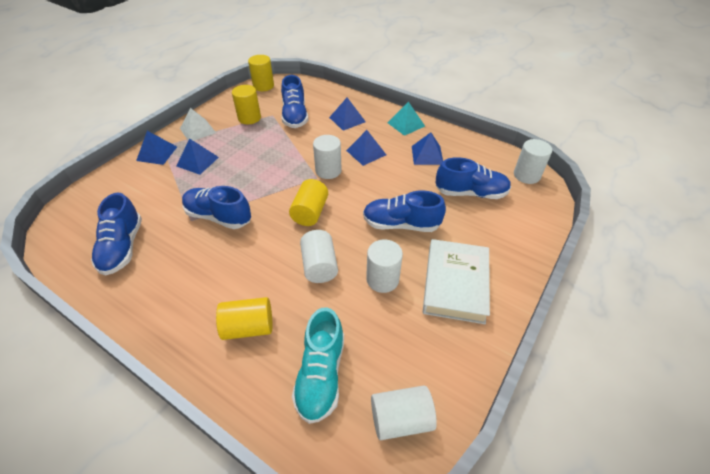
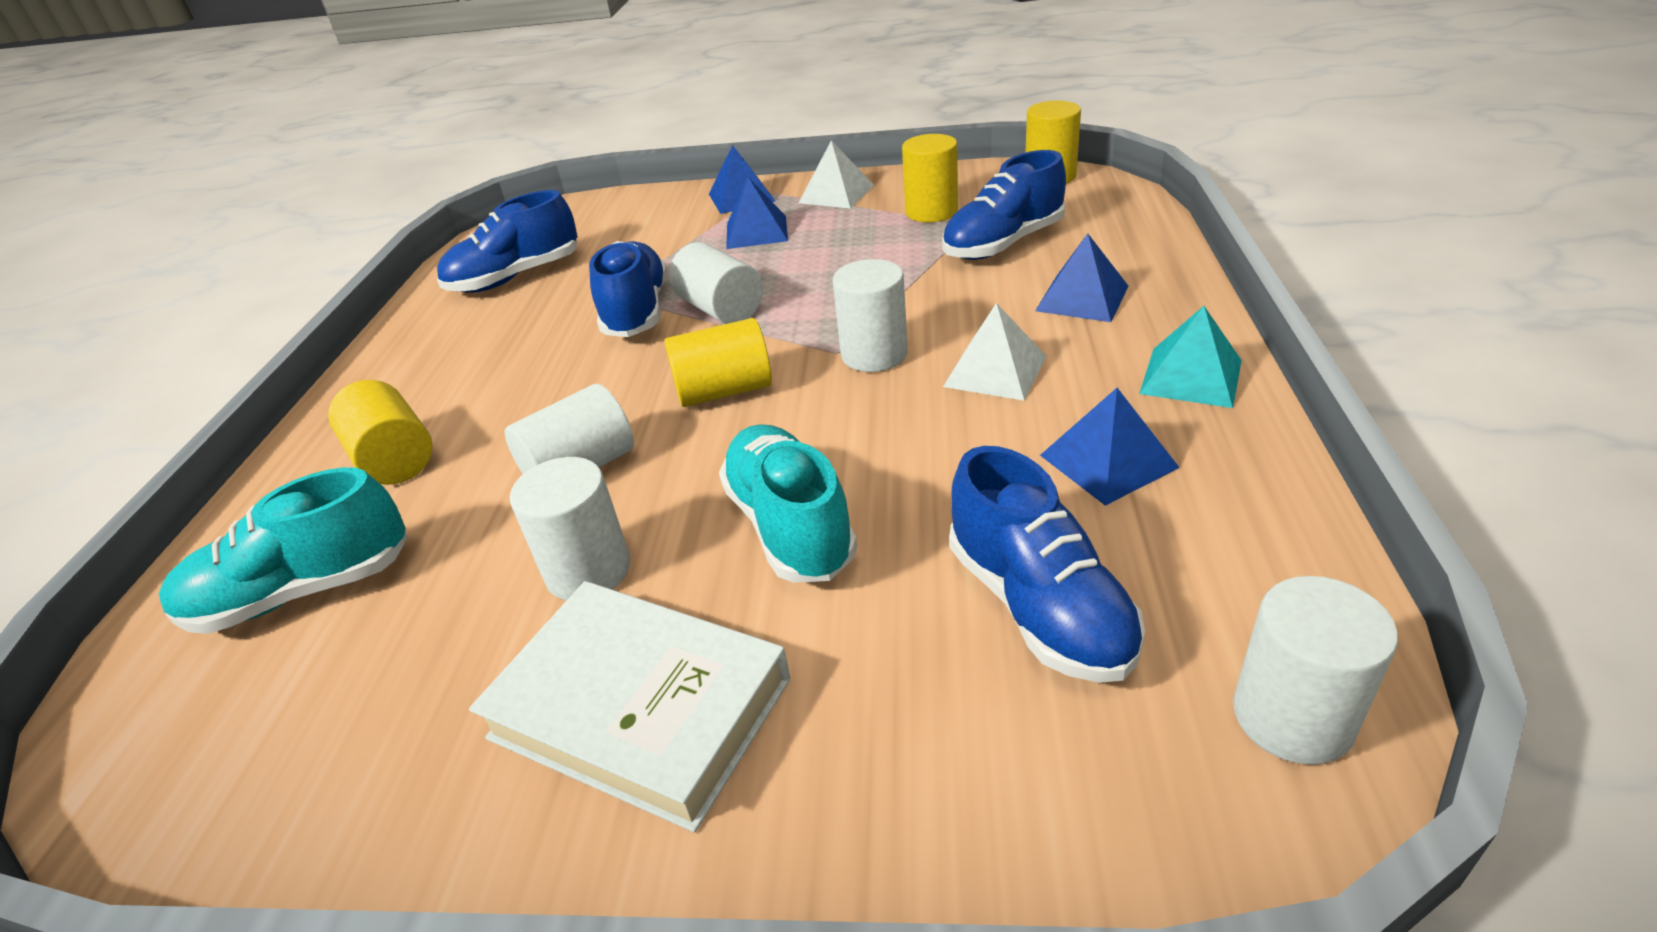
camera: 65 degrees right, 10 degrees down
blue pyramid [346,130,386,166] -> white pyramid [943,303,1046,401]
blue shoe [363,191,446,232] -> turquoise shoe [719,424,857,582]
white cylinder [371,385,437,440] -> white cylinder moved to [669,242,763,324]
white book [423,239,490,324] -> white book turned 45 degrees clockwise [469,581,790,832]

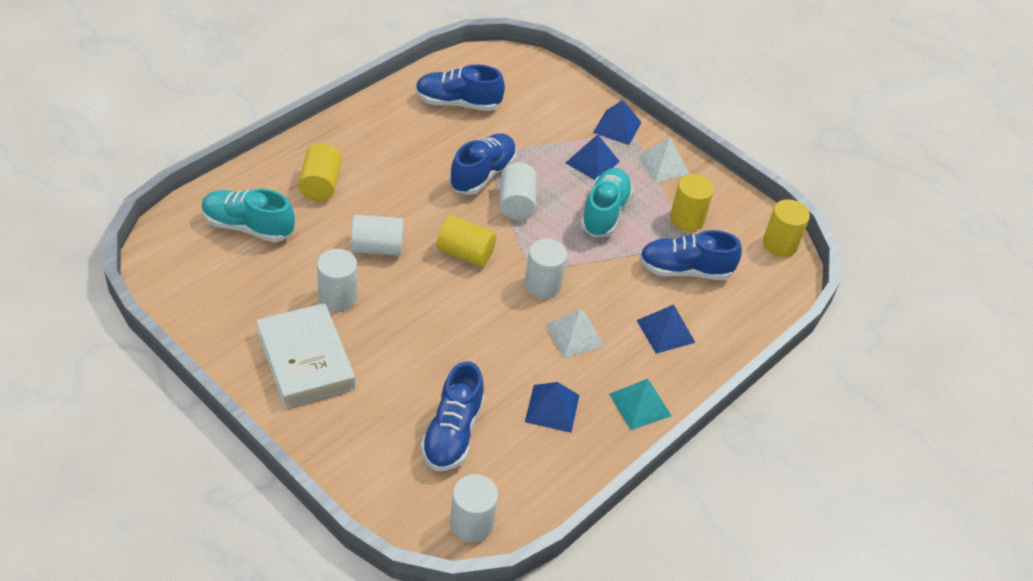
camera: 30 degrees right, 10 degrees up
turquoise shoe [719,424,857,582] -> turquoise shoe moved to [580,168,633,237]

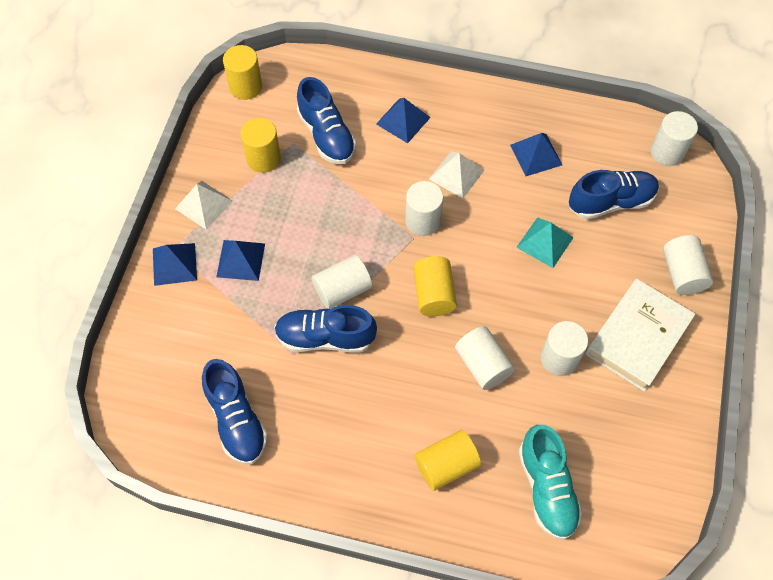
camera: 115 degrees left, 15 degrees up
turquoise shoe [580,168,633,237] -> none
turquoise pyramid [609,379,672,430] -> turquoise pyramid moved to [516,217,574,268]
none -> white cylinder [663,235,713,295]

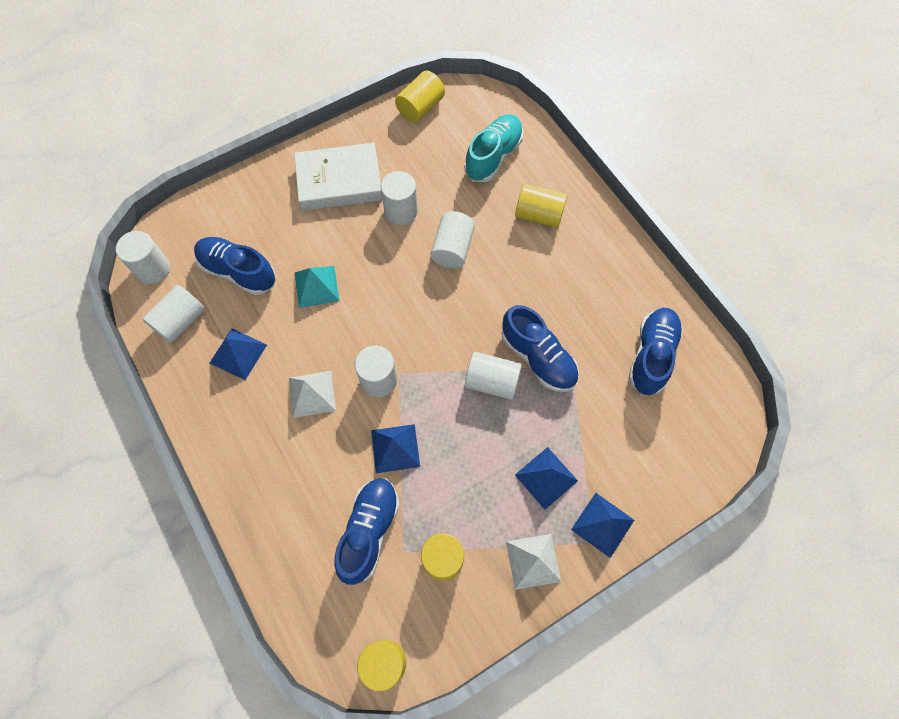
camera: 135 degrees left, 5 degrees up
blue pyramid [376,98,431,143] -> blue pyramid moved to [371,424,420,473]
yellow cylinder [413,256,457,317] -> yellow cylinder moved to [395,70,445,123]
white cylinder [663,235,713,295] -> white cylinder moved to [142,285,205,343]

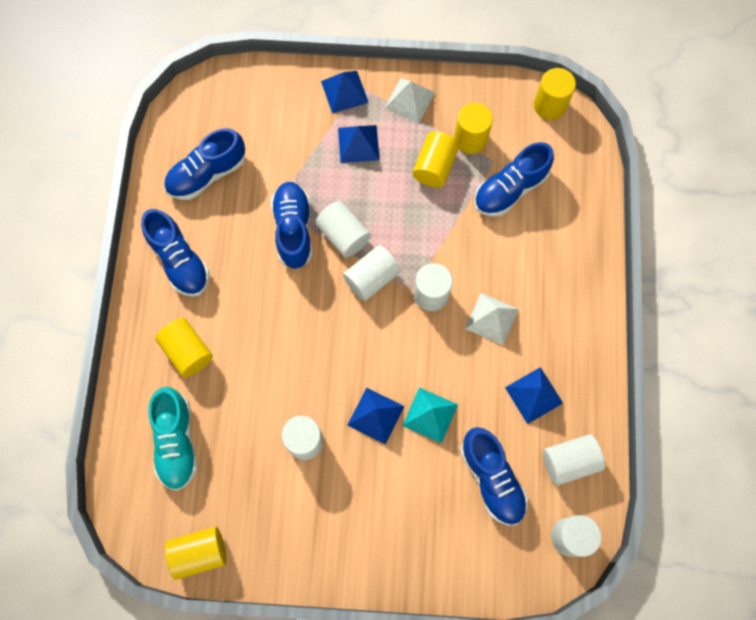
camera: 145 degrees left, 5 degrees up
white book [294,143,383,211] -> none
blue pyramid [371,424,420,473] -> blue pyramid moved to [348,388,404,444]
white cylinder [431,211,475,268] -> white cylinder moved to [343,245,401,301]
turquoise shoe [464,114,523,182] -> turquoise shoe turned 75 degrees counterclockwise [148,387,198,491]
none -> blue shoe [141,209,210,297]
none -> yellow cylinder [413,131,459,188]

